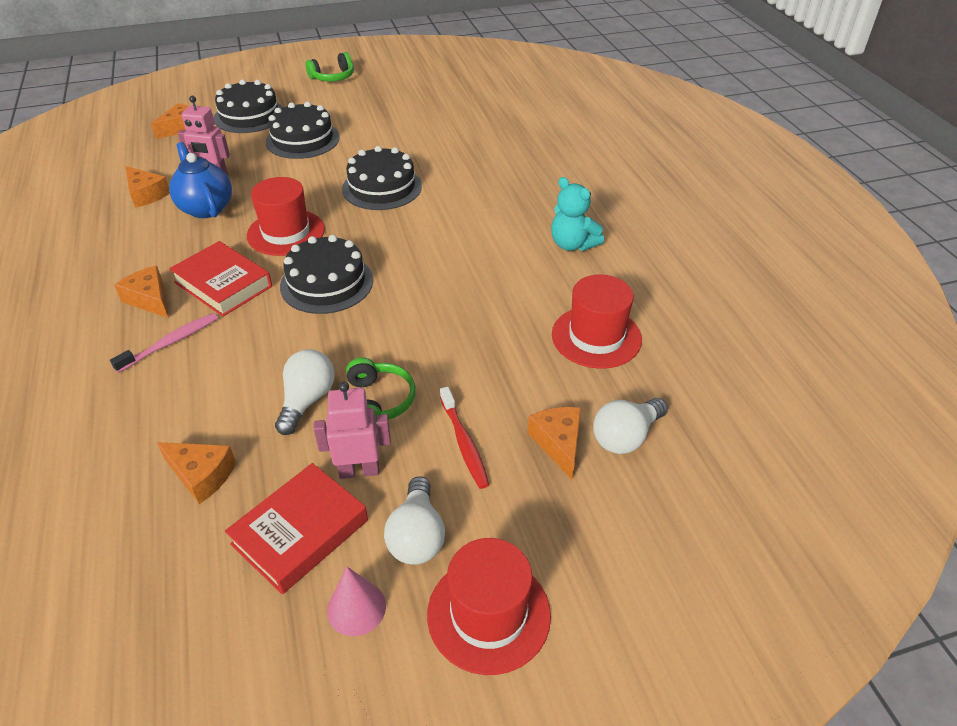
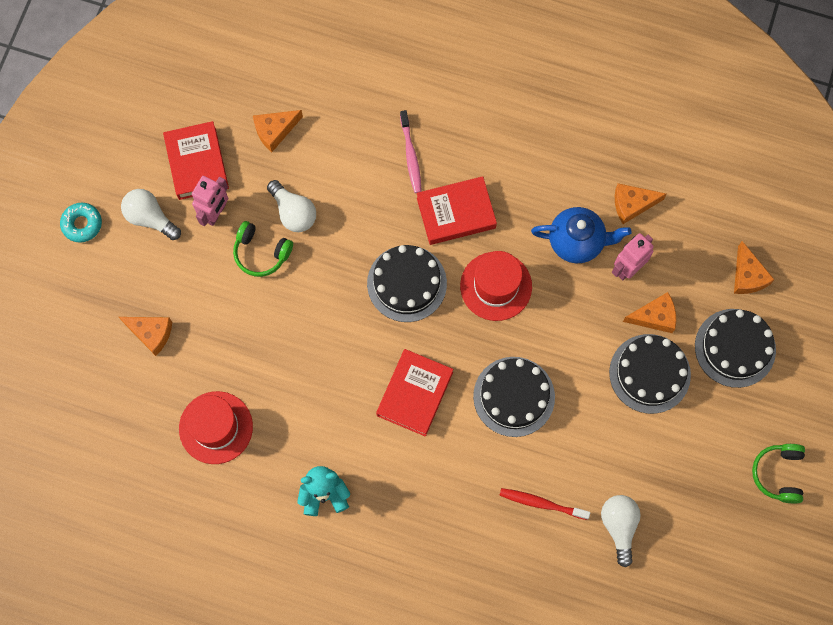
camera: 125 degrees right, 30 degrees up
orange cheese [114,266,168,318] -> orange cheese moved to [623,292,676,333]
pink cone [327,567,386,636] -> none
red hat [427,538,551,675] -> turquoise donut [60,203,102,243]
red toothbrush [440,387,489,489] -> red toothbrush moved to [499,488,590,520]
white light bulb [593,398,668,454] -> white light bulb moved to [601,495,641,567]
none -> red book [376,349,454,437]

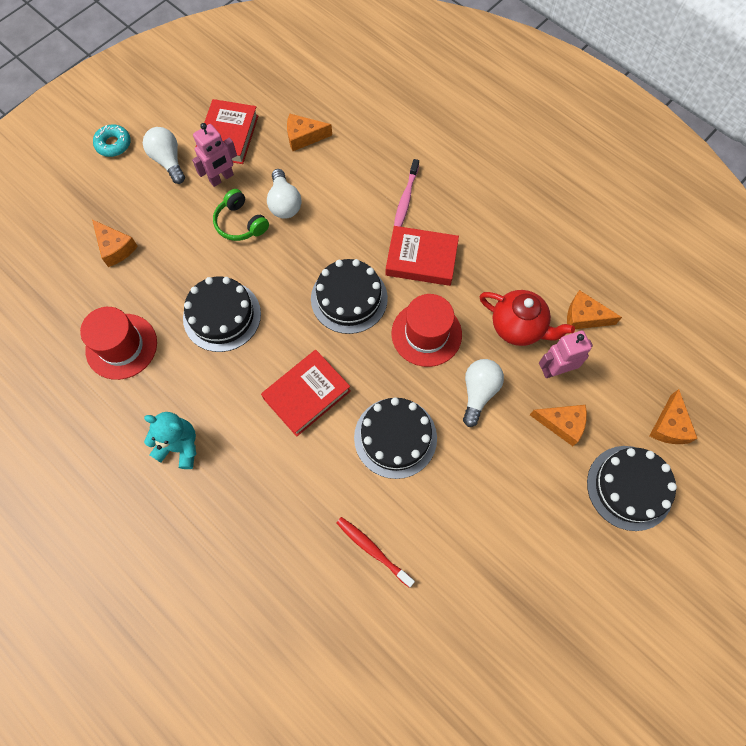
camera: 25 degrees right, 5 degrees down
blue teapot [531,207,632,263] -> red teapot [479,290,575,346]
white light bulb [601,495,641,567] -> white light bulb moved to [463,359,504,427]
black cake [609,334,691,414] -> black cake moved to [183,276,261,352]
green headphones [752,444,805,504] -> none

